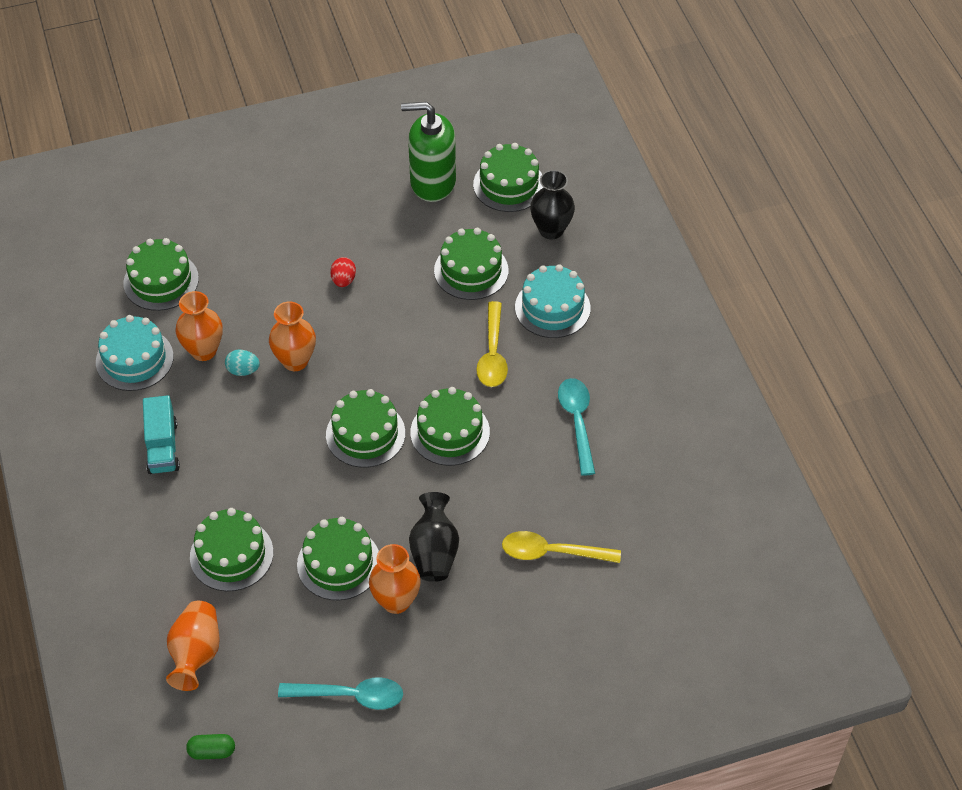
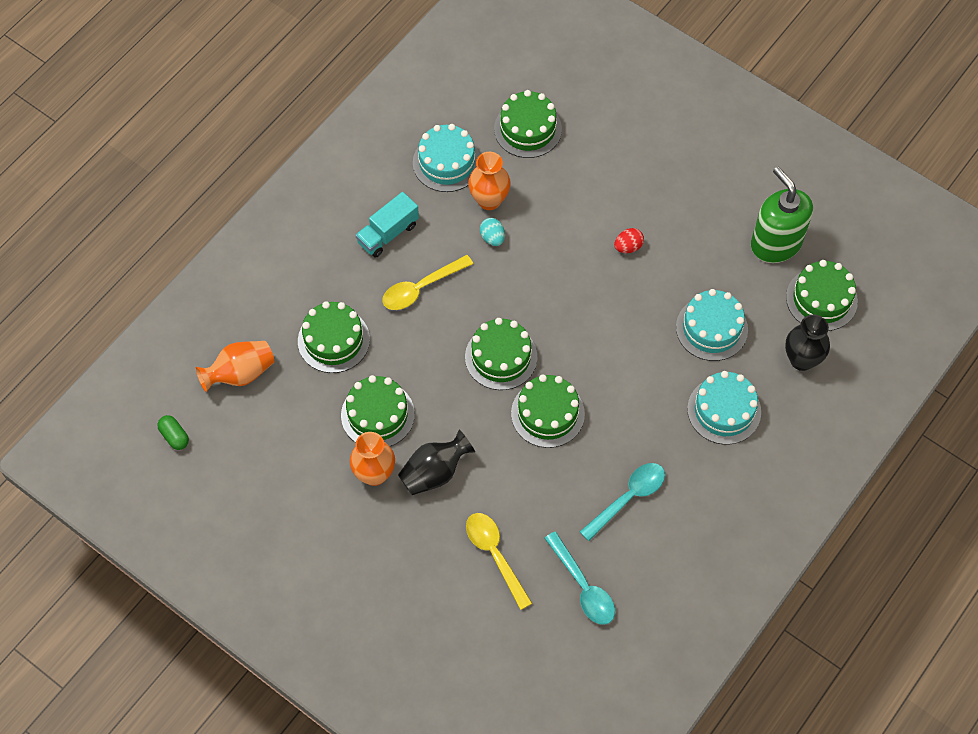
camera: 55 degrees right, 10 degrees up
orange vase [269,301,316,371] -> none
turquoise spoon [278,677,403,710] -> turquoise spoon moved to [544,531,615,625]
green cake [434,228,508,300] -> turquoise cake [676,289,748,361]
yellow spoon [476,301,508,387] -> yellow spoon moved to [382,255,473,310]

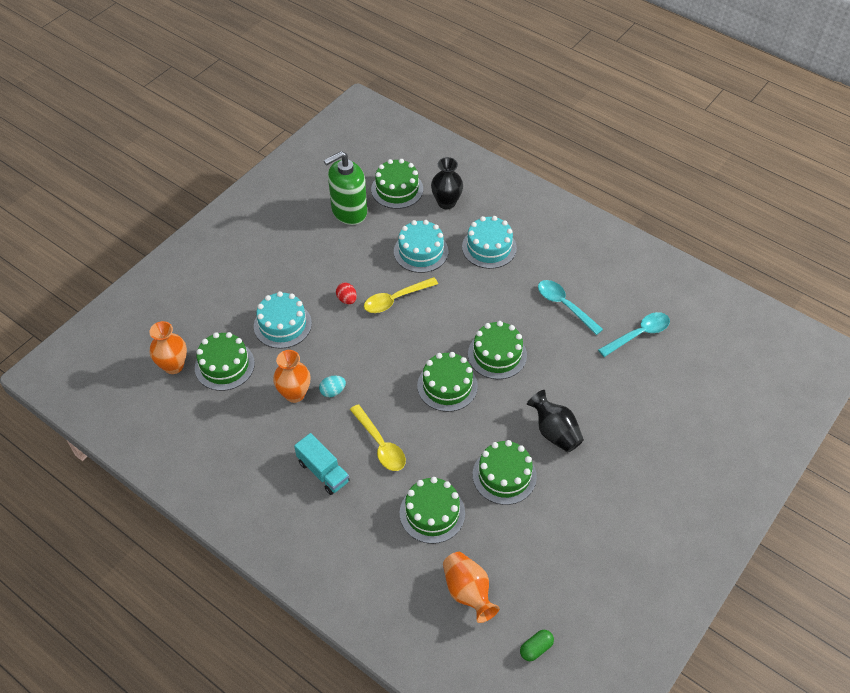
camera: 90 degrees left, 10 degrees down
orange vase [349,432,395,486] -> orange vase moved to [149,321,187,374]
turquoise cake [413,124,480,192] -> turquoise cake moved to [254,291,312,349]
yellow spoon [466,513,532,610] -> yellow spoon moved to [364,277,438,313]

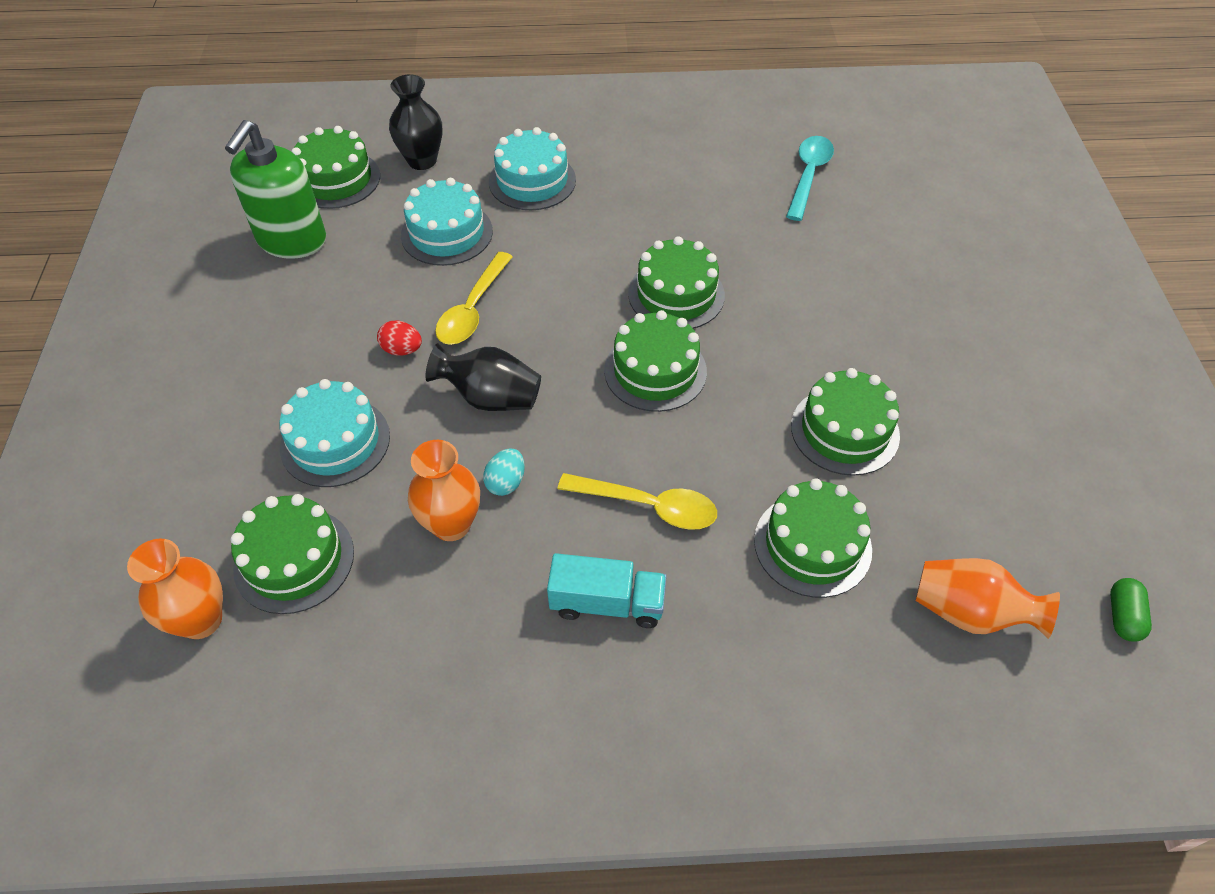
camera: 40 degrees left, 0 degrees up
black vase [527,390,584,453] -> black vase moved to [425,343,541,411]
turquoise spoon [538,280,603,335] -> none

